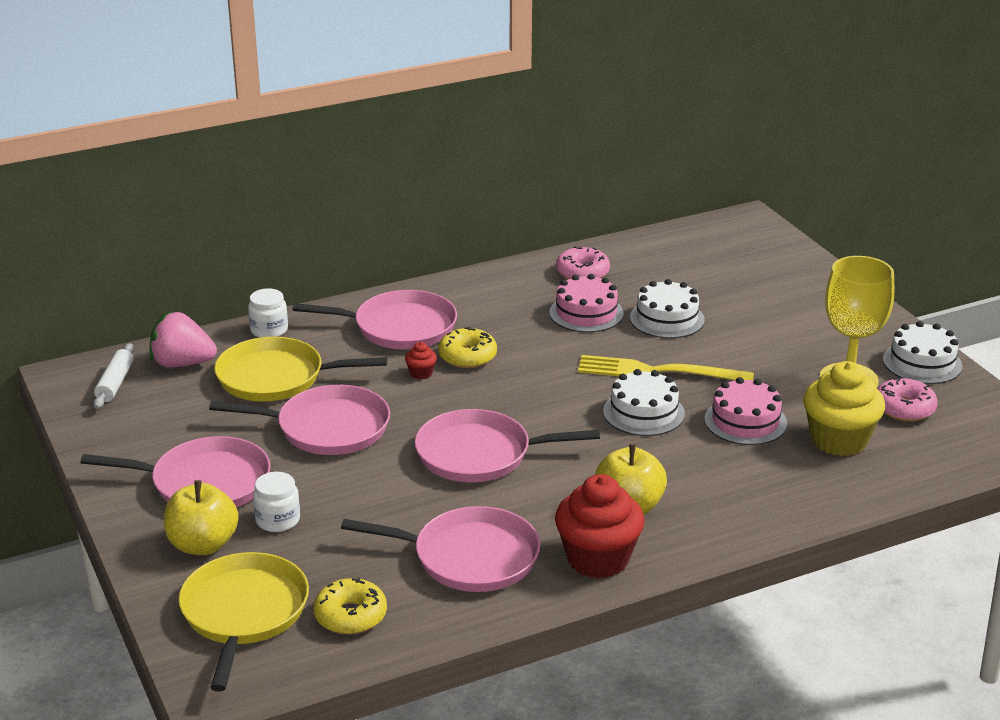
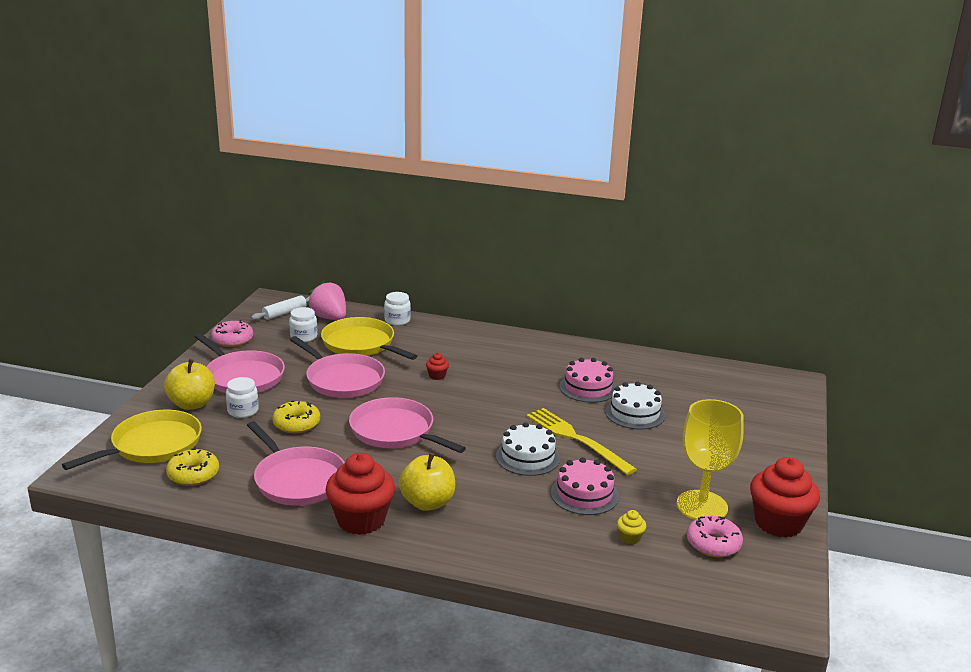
camera: 40 degrees right, 5 degrees down
pink pan [293,290,457,349] -> none
yellow donut [438,327,497,368] -> yellow donut moved to [272,401,320,434]
pink donut [556,246,610,279] -> pink donut moved to [211,320,253,347]
yellow cupcake [803,361,885,456] -> yellow cupcake [617,510,646,544], size x0.42
white cake [883,321,962,384] -> red cupcake [750,457,820,538]
none -> white jar [289,307,317,342]

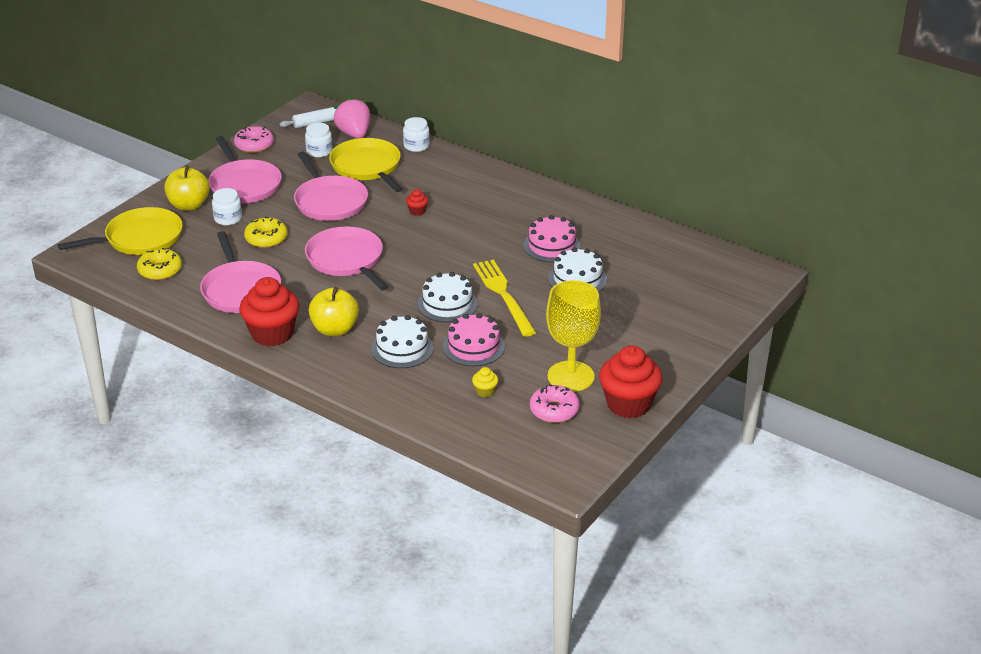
camera: 20 degrees right, 10 degrees up
none -> white cake [371,315,434,368]

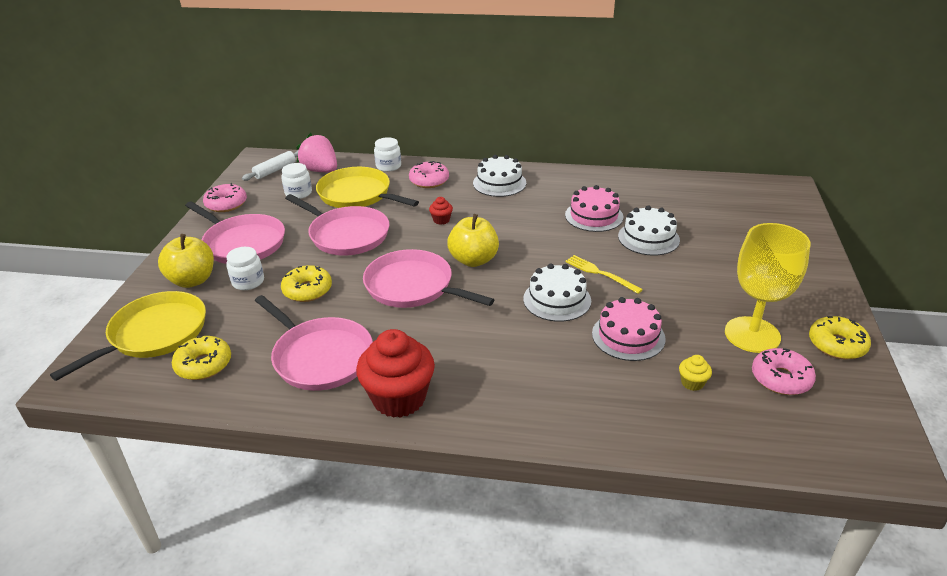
camera: 25 degrees left, 0 degrees up
yellow apple [309,287,359,336] -> yellow apple moved to [447,214,499,267]
white cake [371,315,434,368] -> white cake moved to [473,155,526,197]
yellow fork [473,260,536,337] -> yellow fork [565,255,643,294], size x0.60
red cupcake [599,345,662,418] -> yellow donut [809,316,871,360]
none -> pink donut [409,161,449,188]

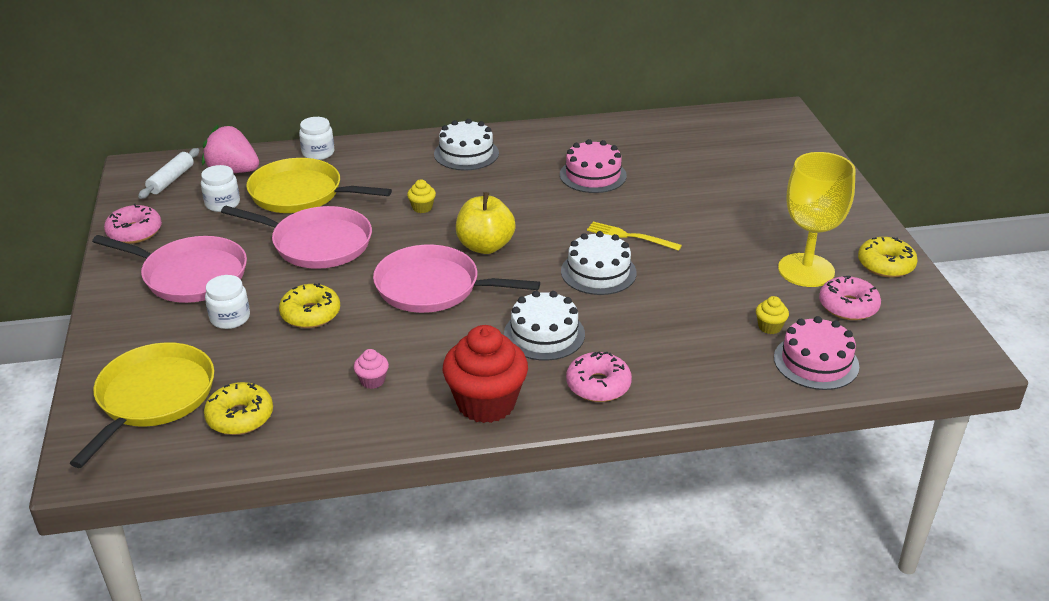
camera: 20 degrees left, 0 degrees up
yellow apple [158,234,214,288] -> none
pink pan [255,295,373,391] -> pink cupcake [354,349,389,389]
pink donut [409,161,449,188] -> pink donut moved to [566,352,632,402]
red cupcake [429,197,453,225] -> yellow cupcake [407,179,436,213]
pink cake [592,297,666,361] -> pink cake moved to [774,316,859,390]
white cake [618,206,680,256] -> white cake moved to [504,291,585,361]

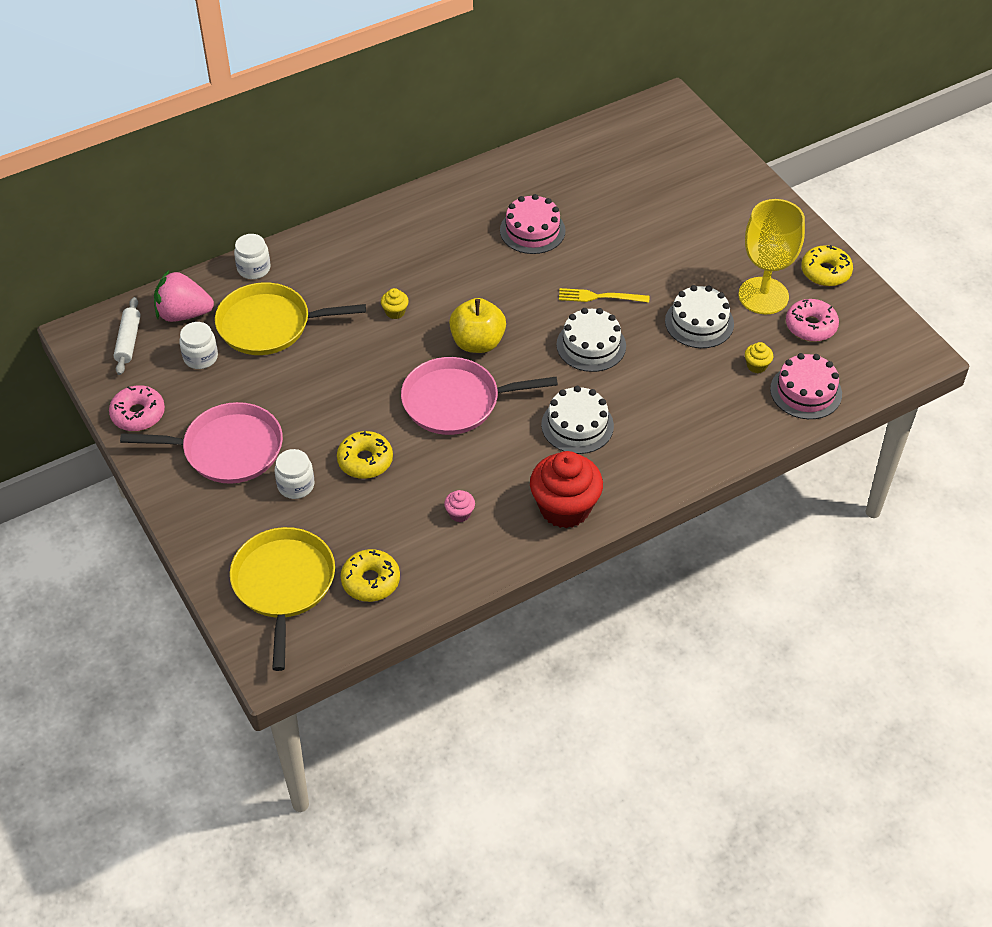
camera: 20 degrees left, 15 degrees up
pink pan [221,206,372,269] -> none
white cake [434,119,499,171] -> white cake moved to [665,285,734,348]
pink donut [566,352,632,402] -> none

